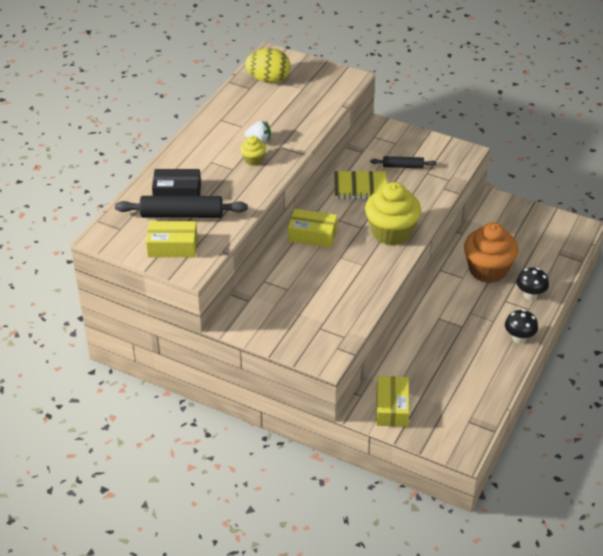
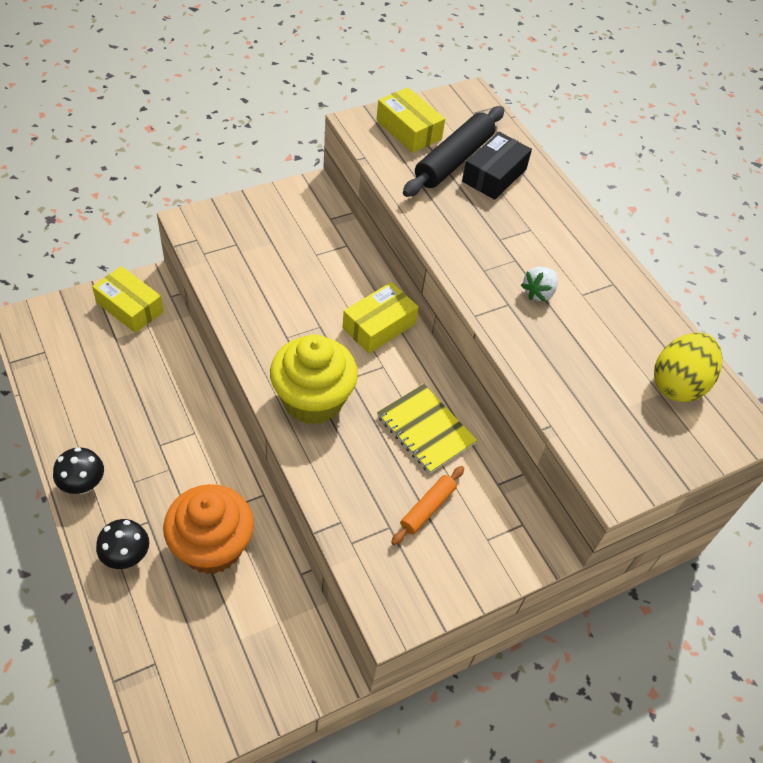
camera: 120 degrees right, 10 degrees up
yellow box [146,221,197,257] -> yellow box turned 75 degrees counterclockwise [376,87,445,153]
yellow cupcake [240,136,266,166] -> none
yellow notebook [334,171,387,199] -> yellow notebook turned 75 degrees counterclockwise [377,384,477,474]
black rolling pin [370,156,437,168] -> orange rolling pin [391,466,464,545]

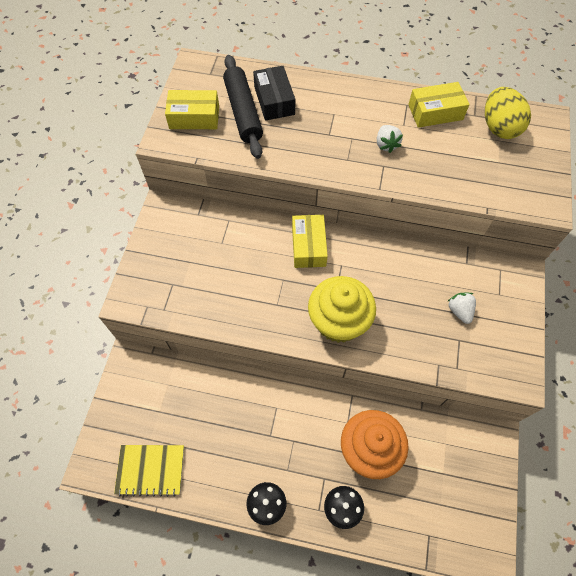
camera: 45 degrees left, 10 degrees up
yellow box [92,266,164,333] -> yellow box moved to [408,82,469,128]
yellow notebook [377,384,477,474] -> yellow notebook moved to [114,445,184,497]
orange rolling pin [391,466,464,545] -> white strawberry [447,293,476,324]

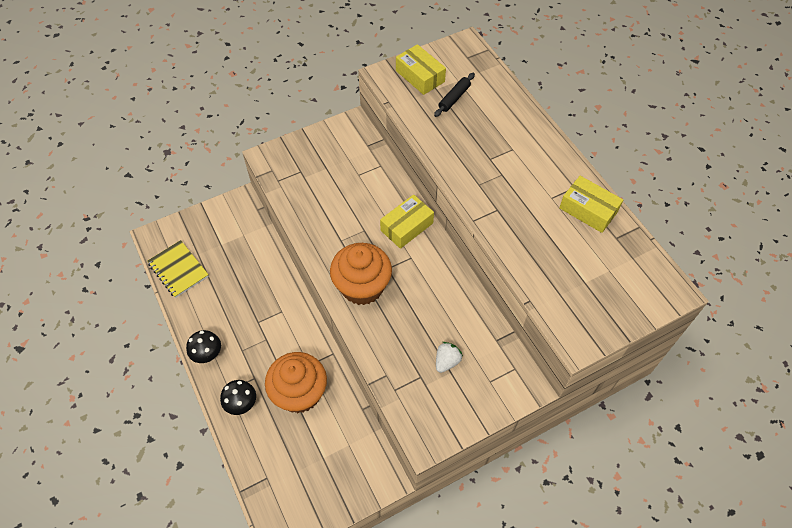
camera: 50 degrees right, 5 degrees down
black rolling pin [223,55,263,159] -> black rolling pin [434,73,475,117], size x0.56
black box [253,66,295,121] -> none
yellow cupcake [308,276,376,343] -> orange cupcake [330,243,392,305]
white strawberry [377,125,403,153] -> none
yellow egg [485,87,531,139] -> none

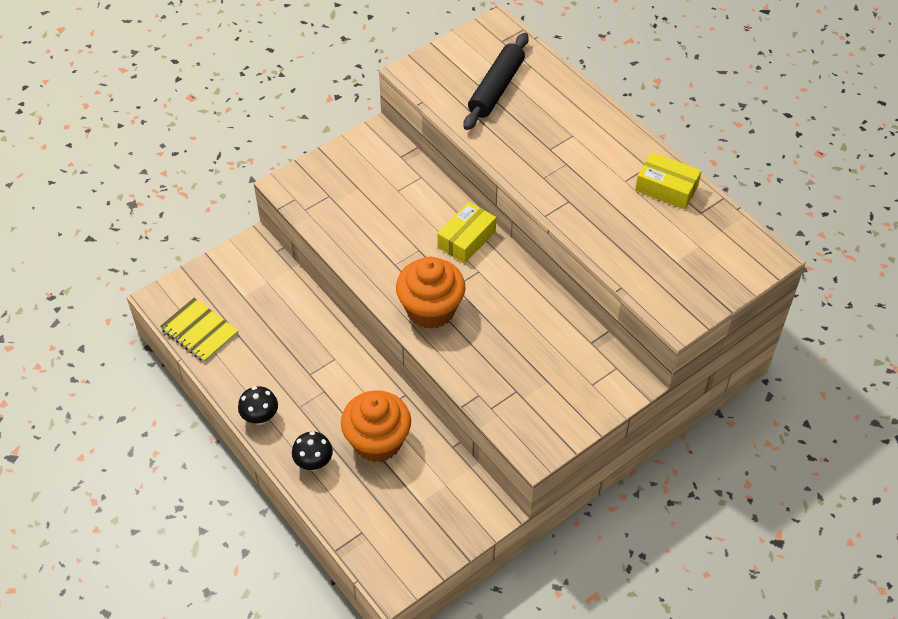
camera: 10 degrees left, 5 degrees down
yellow box [396,44,446,95] -> none
black rolling pin [434,73,475,117] -> black rolling pin [463,33,529,130], size x1.80
white strawberry [436,342,463,373] -> none

